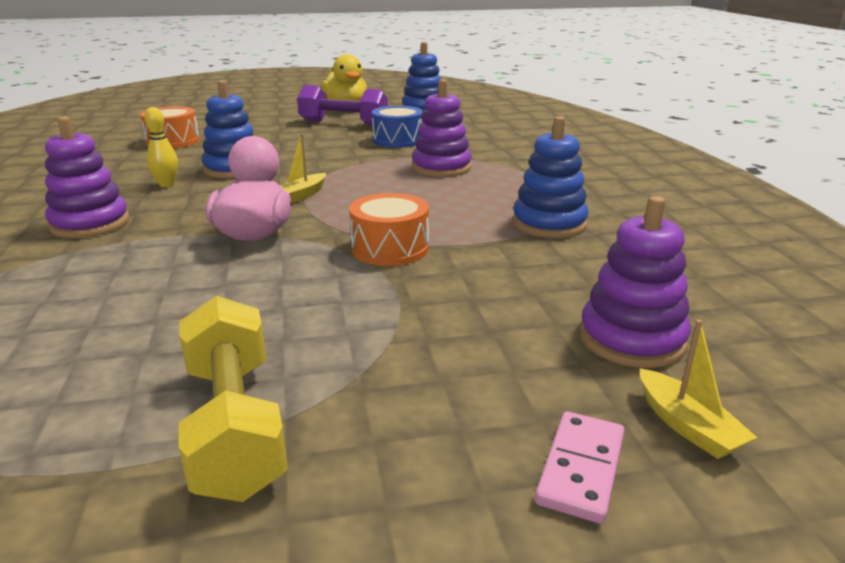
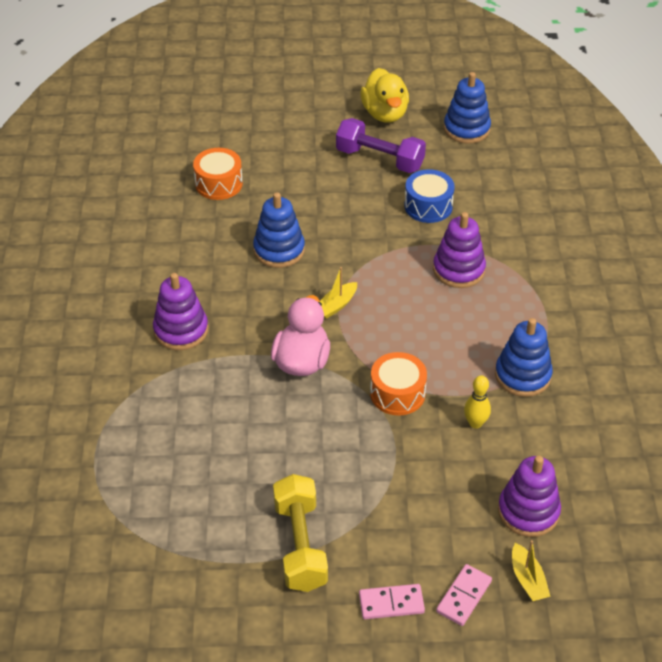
camera: 10 degrees right, 20 degrees up
yellow bowling pin [145,107,178,187] -> yellow bowling pin moved to [464,375,491,429]
none -> pink domino [359,584,425,619]

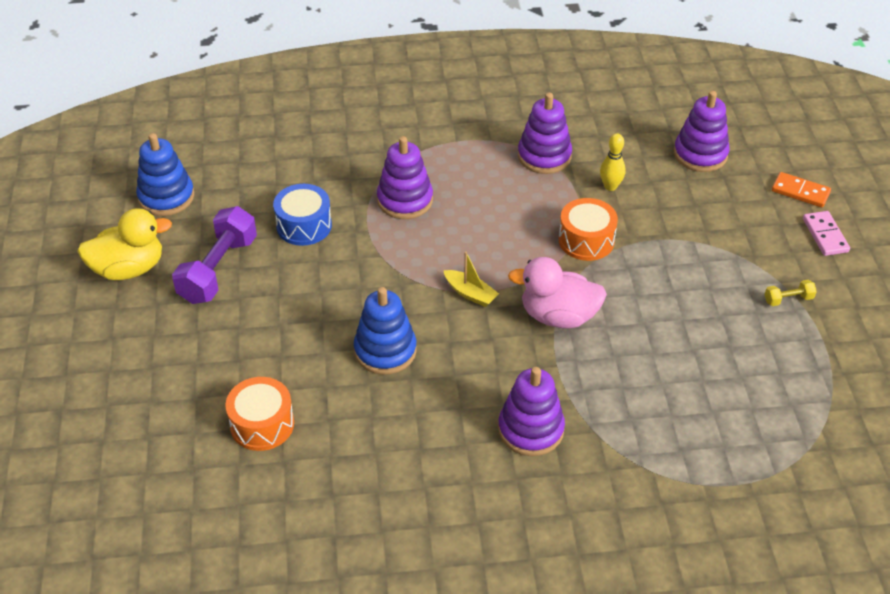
camera: 95 degrees left, 0 degrees up
yellow dumbbell [273,474,328,592] -> yellow dumbbell [765,280,817,306], size x0.44
pink domino [436,564,492,626] -> orange domino [772,172,831,207]
blue stacking toy [495,318,553,397] -> purple stacking toy [518,93,572,174]
yellow boat [512,540,551,601] -> none

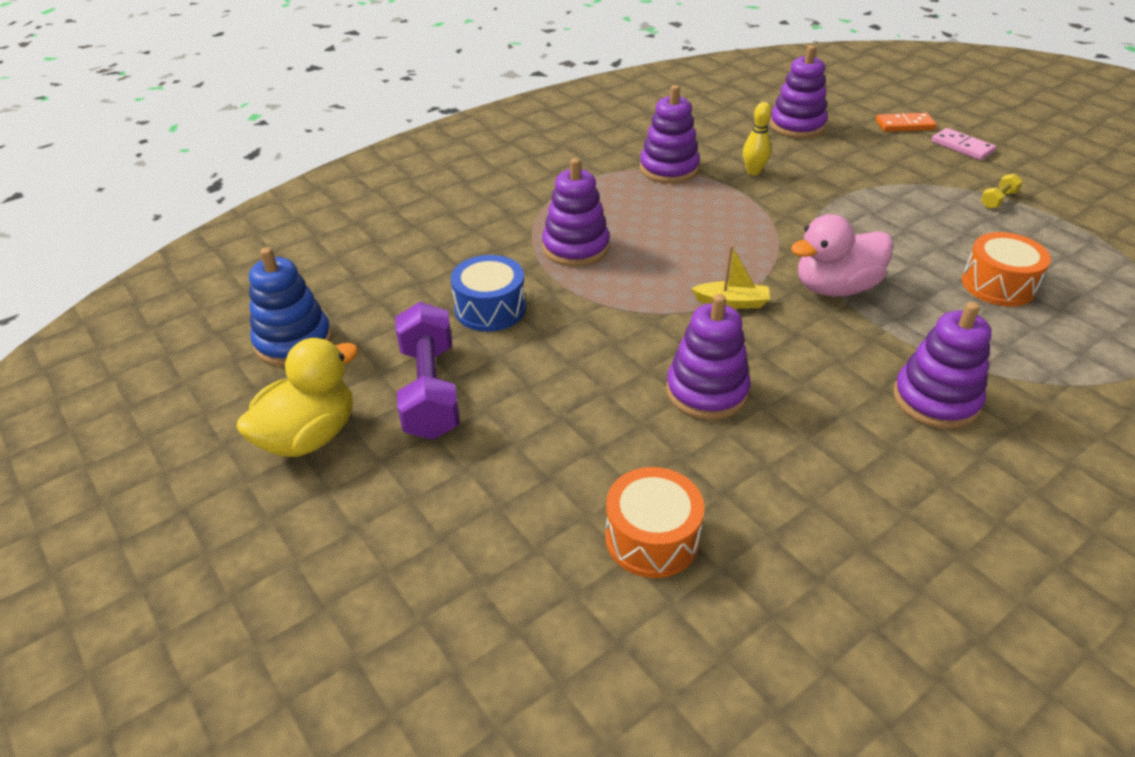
camera: 30 degrees left, 5 degrees down
blue stacking toy [354,287,417,375] -> purple stacking toy [666,294,751,420]
orange drum [559,198,618,261] -> orange drum moved to [962,232,1051,307]

